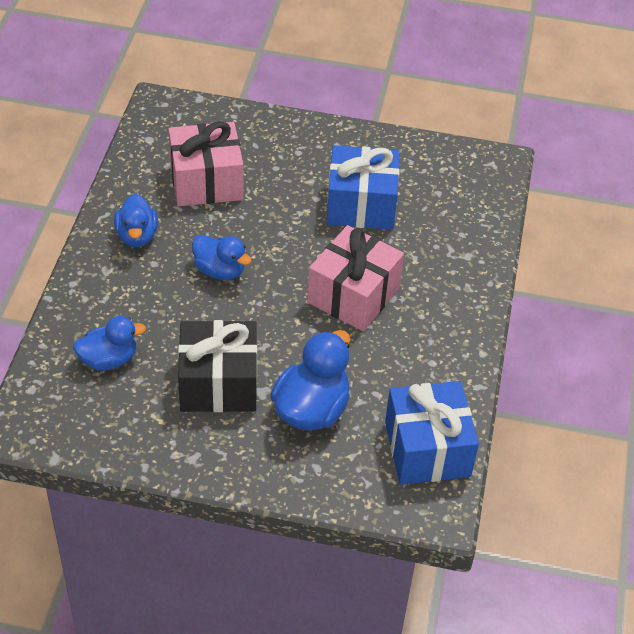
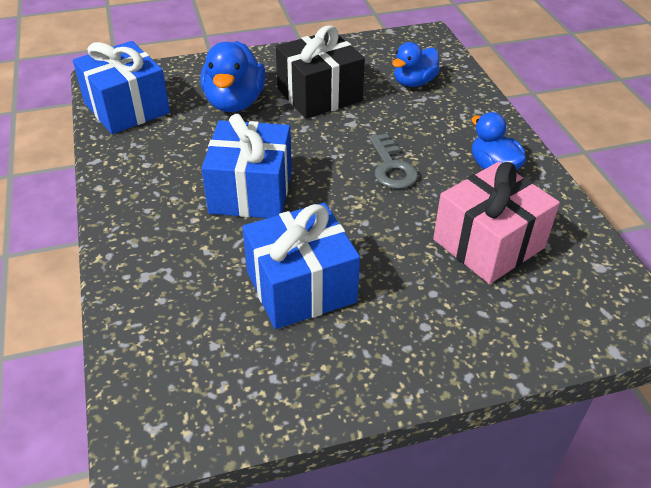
camera: 155 degrees right, 5 degrees down
blue duck [192,235,252,280] -> grey key [369,134,418,189]
pink gift [307,225,404,331] -> blue gift [202,114,292,218]

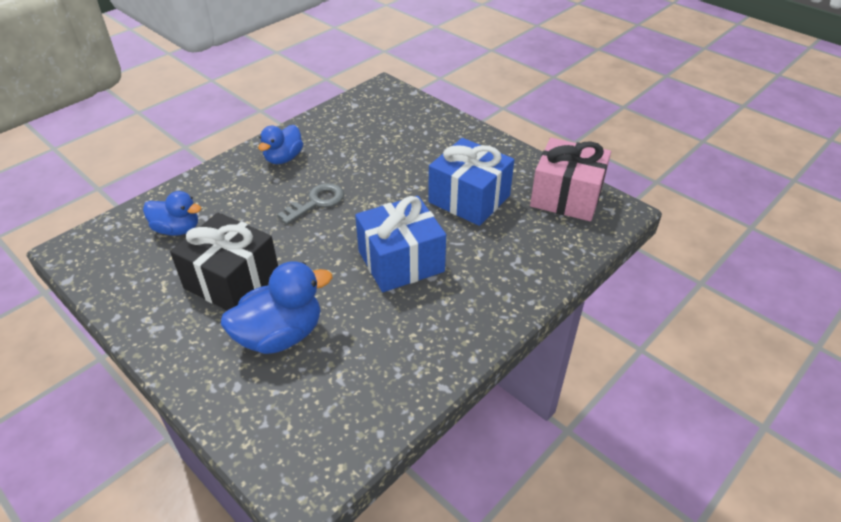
camera: 120 degrees left, 0 degrees up
blue gift [73,41,170,134] -> none
pink gift [433,162,560,284] -> pink gift moved to [530,138,611,221]

